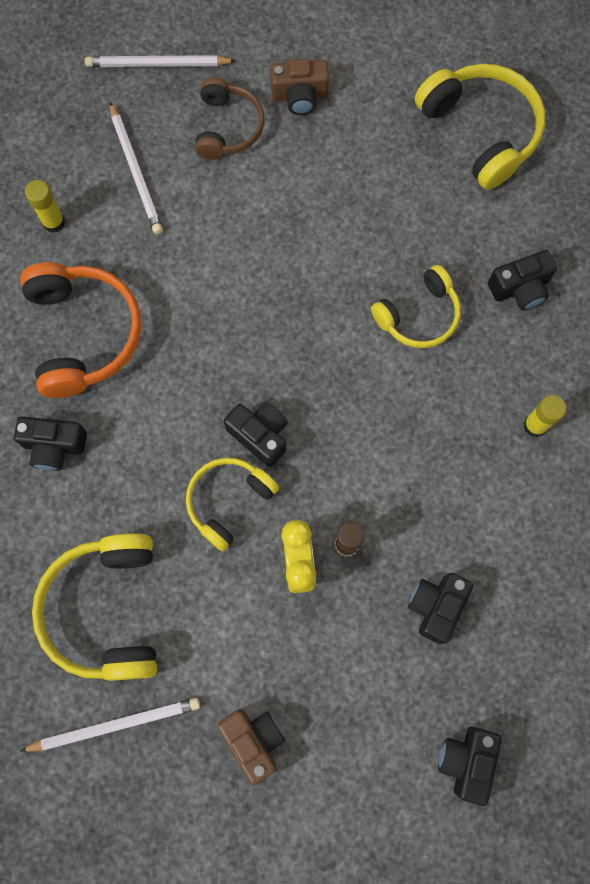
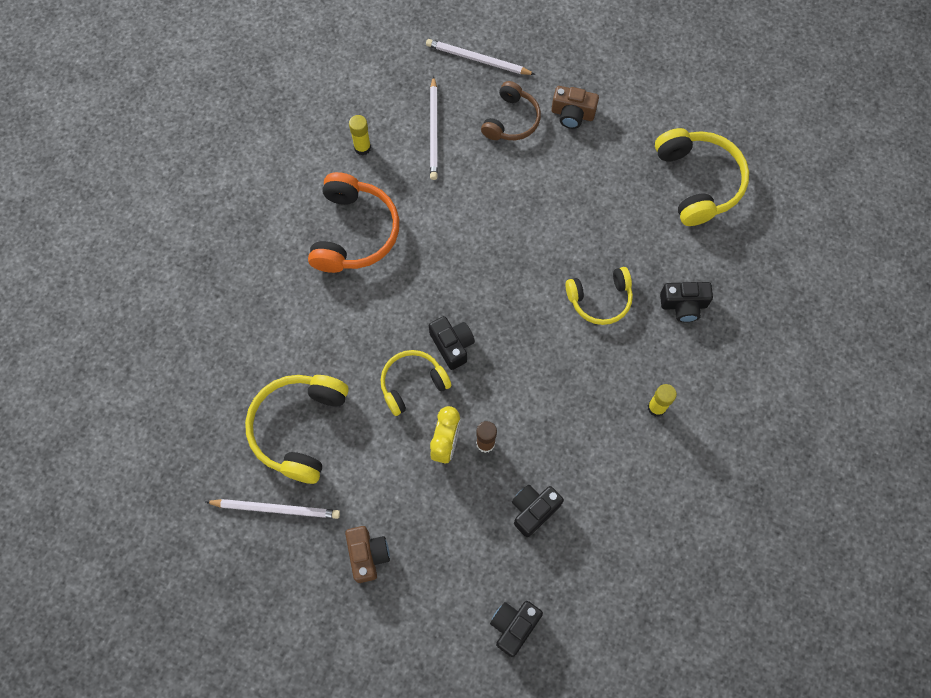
camera: 20 degrees right, 5 degrees down
black camera [14,416,87,471] -> none

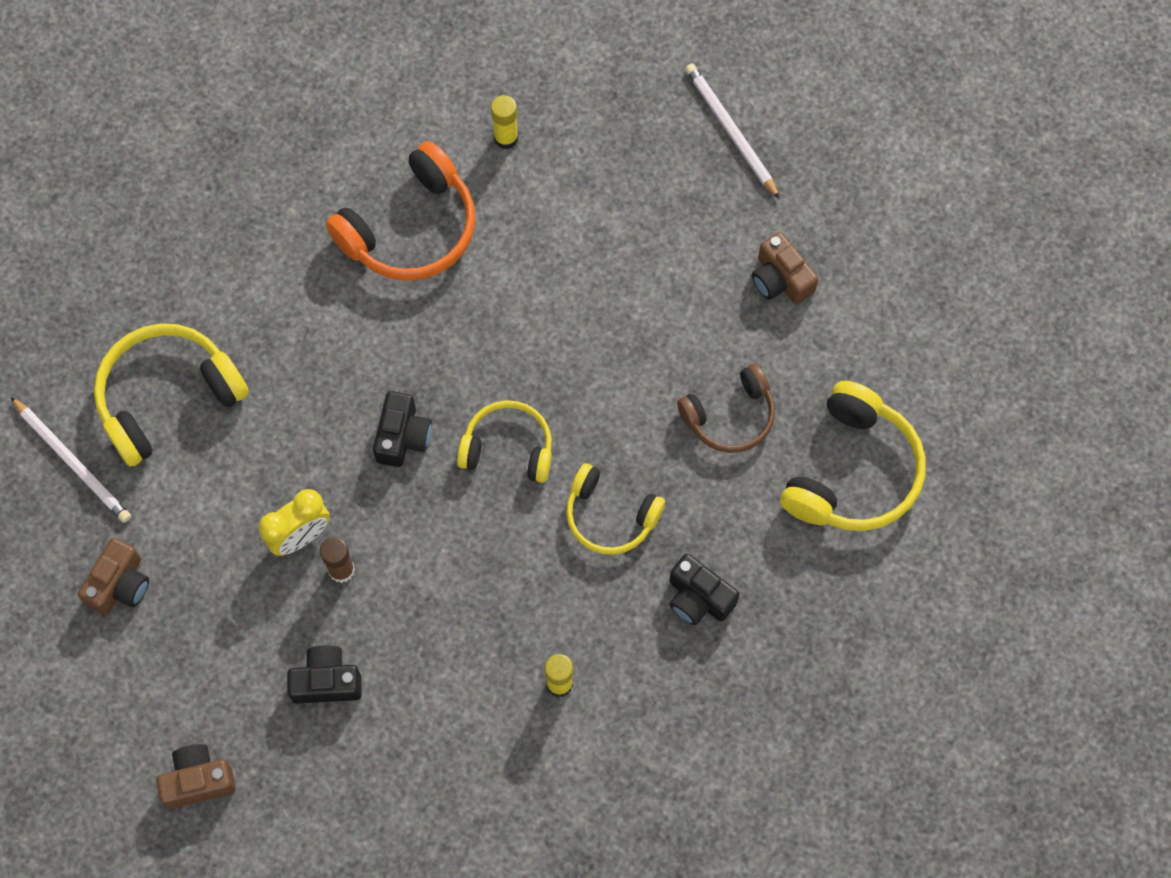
camera: 40 degrees right, 0 degrees up
yellow headphones [381,350,452,416] -> yellow headphones moved to [457,400,552,483]
white pencil [430,76,438,180] -> none
brown headphones [481,81,541,140] -> brown headphones moved to [677,364,775,453]
black camera [490,601,543,657] -> brown camera [156,744,236,809]

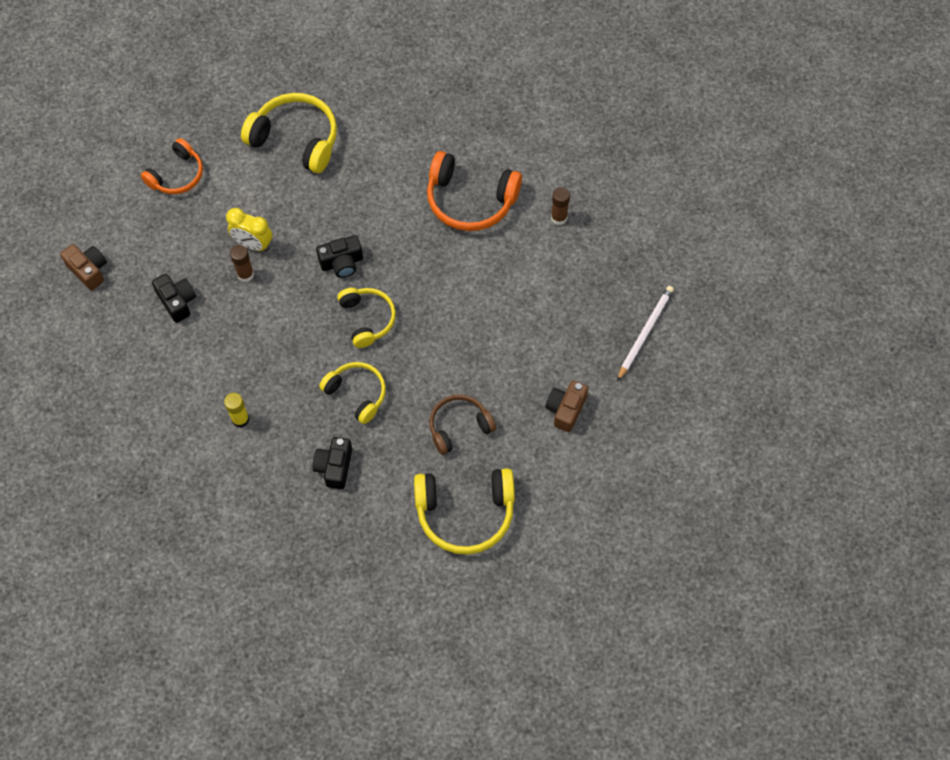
camera: 60 degrees right, 5 degrees down
white pencil [11,397,131,523] -> none
brown camera [78,538,149,615] -> orange headphones [141,138,203,194]
yellow glue stick [491,95,518,149] -> brown glue stick [551,187,570,225]
yellow headphones [566,463,665,555] -> yellow headphones turned 135 degrees clockwise [319,362,386,424]
brown headphones [677,364,775,453] -> brown headphones turned 120 degrees clockwise [429,394,496,455]

